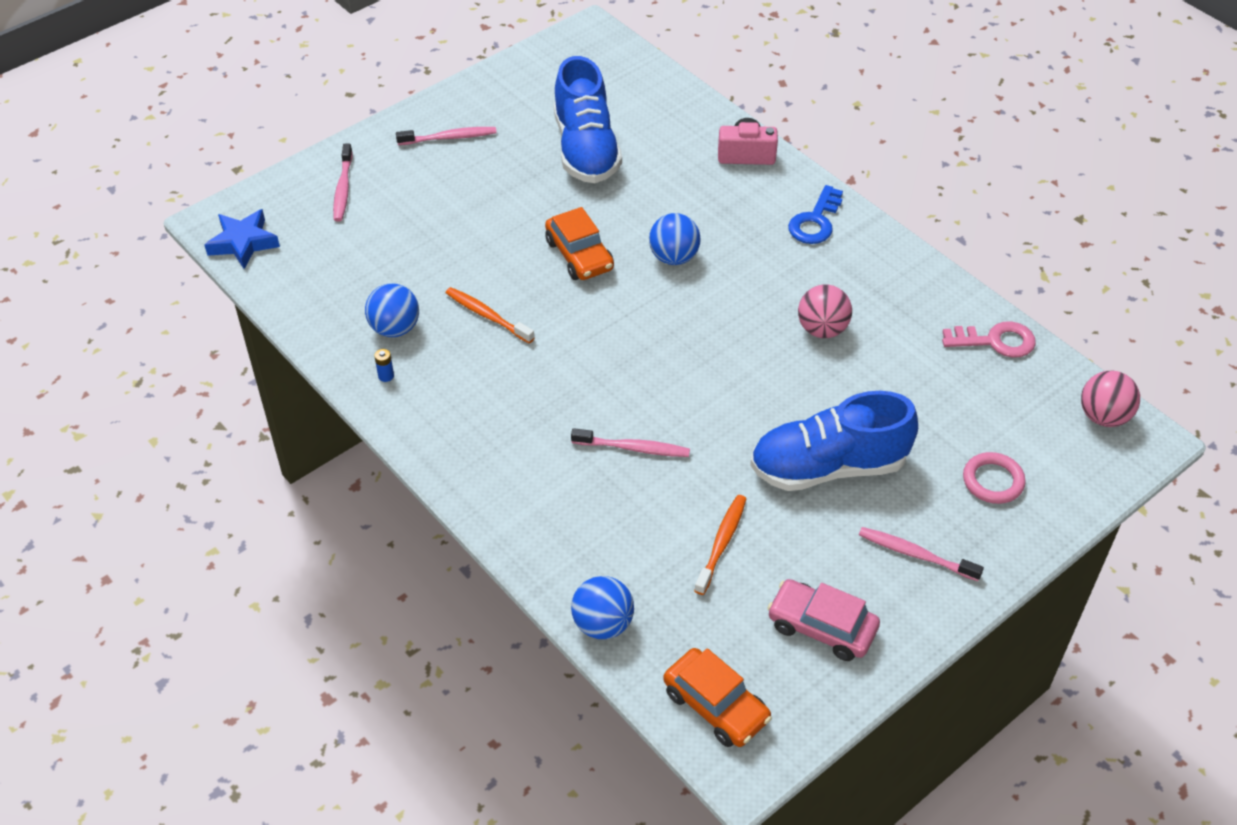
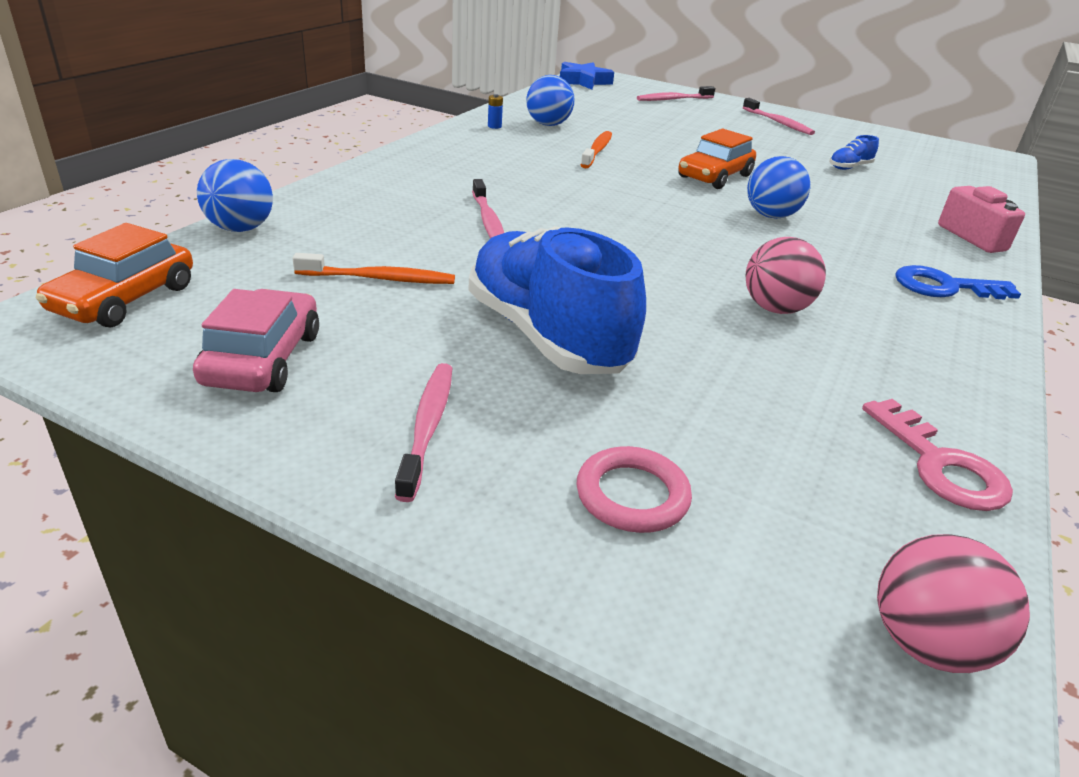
camera: 65 degrees right, 15 degrees down
blue shoe [554,56,622,183] -> blue shoe [829,135,879,170], size x0.40

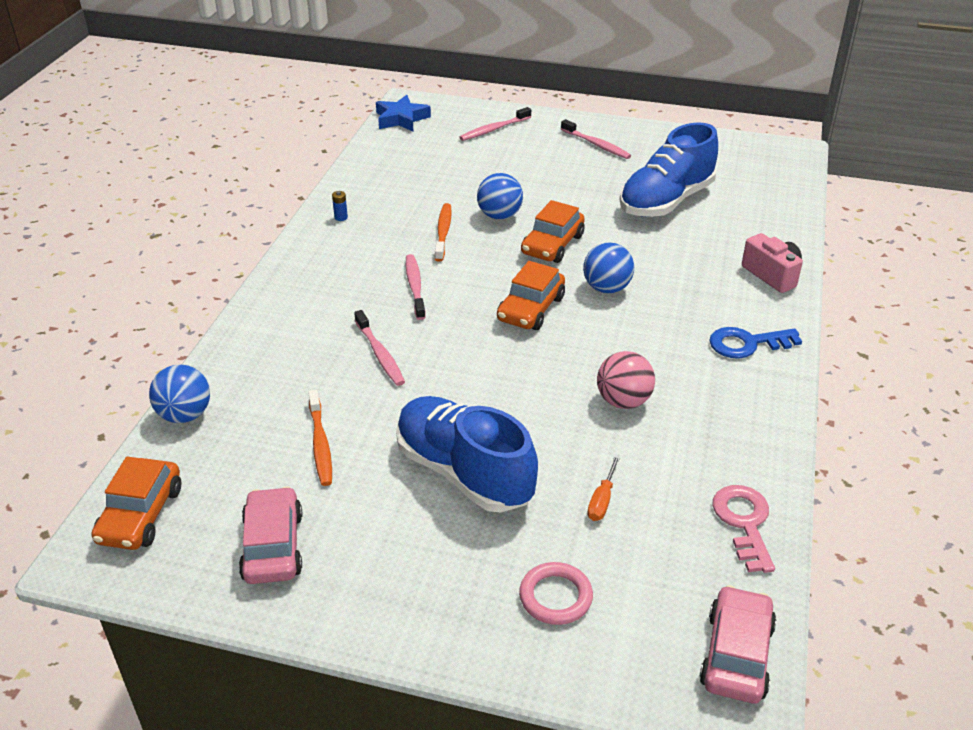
camera: 10 degrees left, 5 degrees up
orange toothbrush [292,253,455,284] -> orange toothbrush turned 90 degrees clockwise [308,390,332,486]
pink toothbrush [395,363,452,502] -> pink toothbrush moved to [406,254,426,320]
blue ball [526,75,574,126] -> blue ball moved to [477,173,523,220]
blue shoe [829,135,879,170] -> blue shoe [620,122,718,217], size x2.48
pink key [862,399,1013,511] -> pink key turned 150 degrees counterclockwise [712,485,775,573]
pink ball [877,534,1030,673] -> pink car [699,585,776,703]
none -> orange car [497,261,565,330]
none -> orange screwdriver [587,455,620,521]

